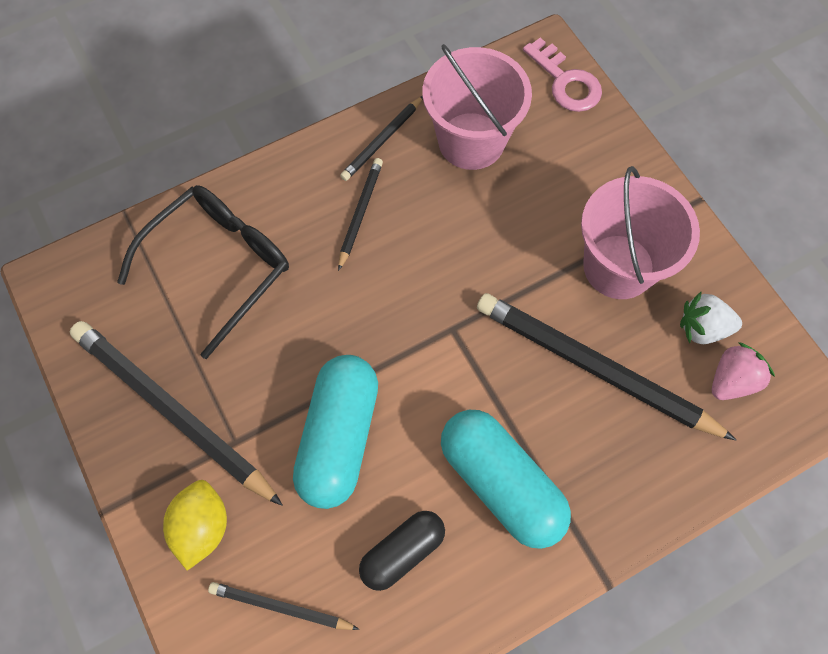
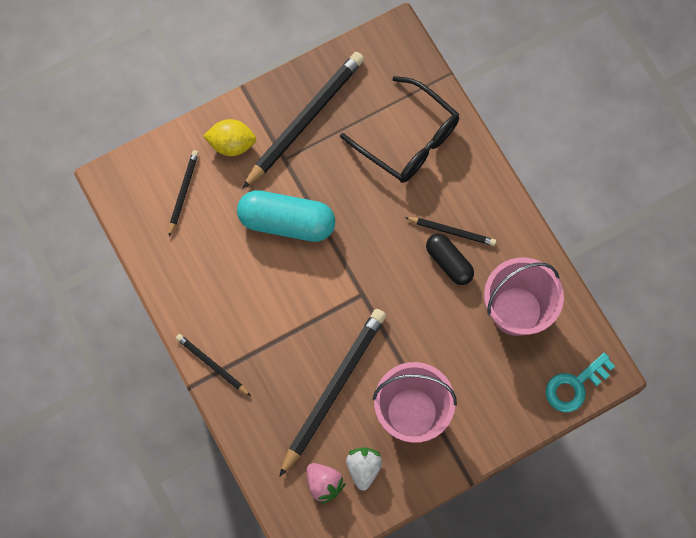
camera: 90 degrees right, 5 degrees up
black pencil [340,96,423,181] -> black pencil moved to [176,334,251,396]
black capsule [359,511,445,591] -> black capsule moved to [426,234,474,285]
turquoise capsule [441,410,571,549] -> none
pink key [523,38,602,112] -> turquoise key [546,352,615,412]

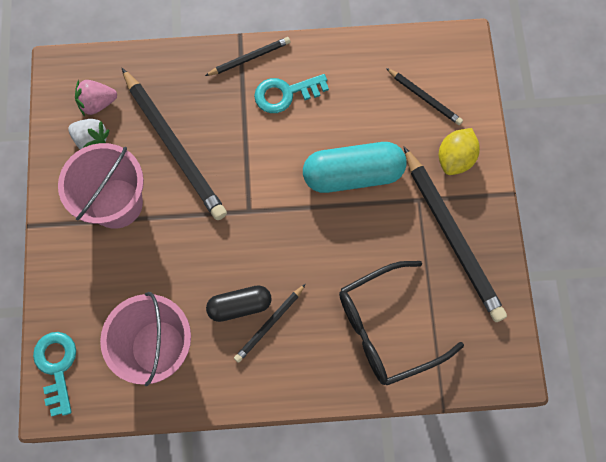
camera: 115 degrees right, 0 degrees up
turquoise capsule [237,190,335,242] -> turquoise capsule turned 45 degrees clockwise [303,142,407,193]
none -> turquoise key [254,74,329,113]

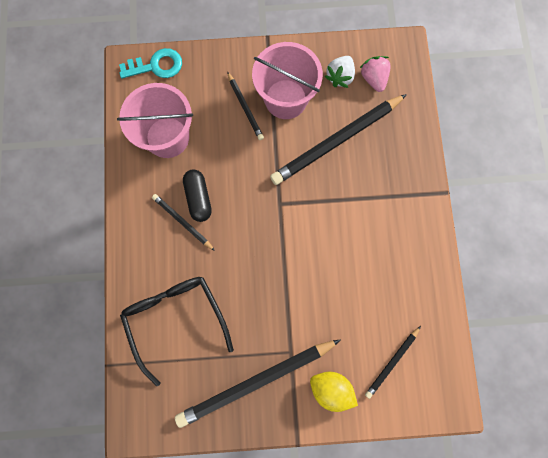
camera: 90 degrees right, 5 degrees up
black pencil [205,37,290,76] -> black pencil moved to [227,71,264,140]
turquoise key [254,74,329,113] -> none
turquoise capsule [303,142,407,193] -> none

